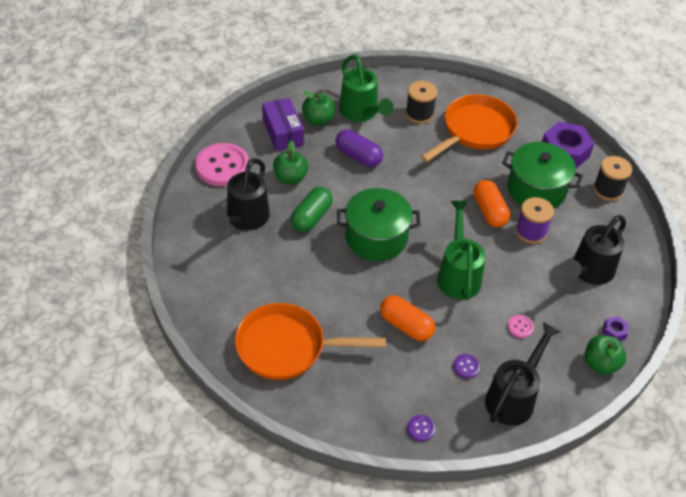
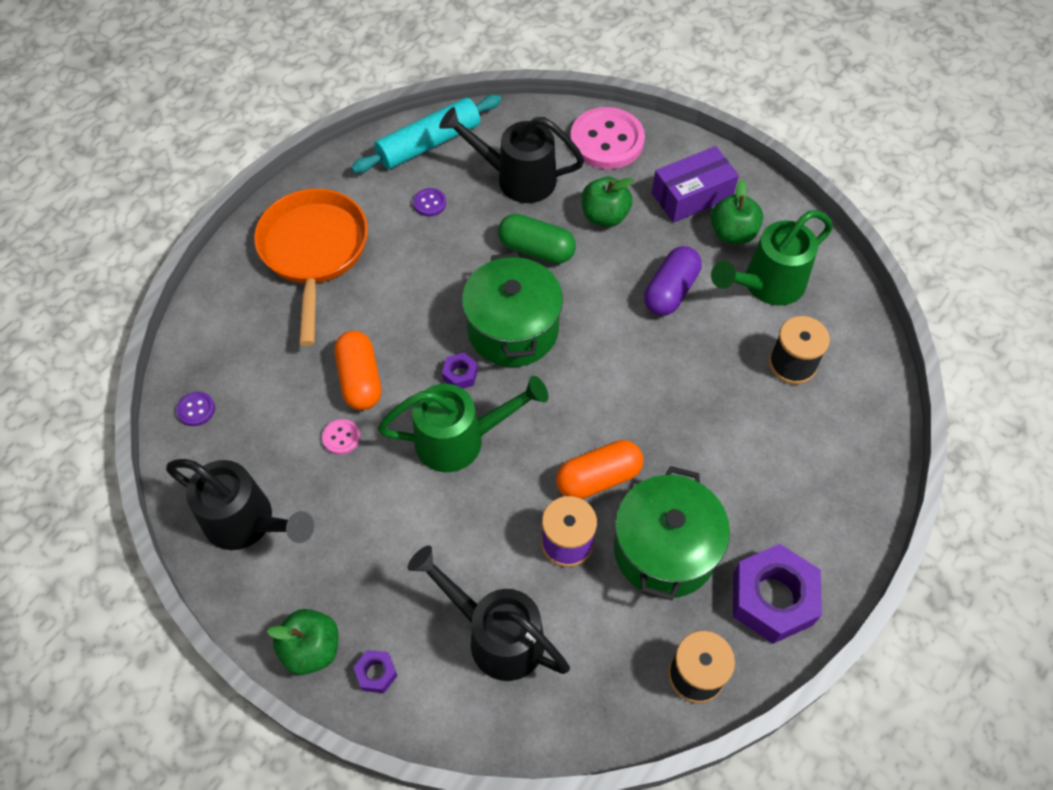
camera: 85 degrees right, 10 degrees up
orange capsule [380,295,435,341] -> orange capsule turned 45 degrees counterclockwise [334,331,381,410]
orange pan [421,94,517,162] -> none
purple button [453,354,480,378] -> purple button moved to [413,188,446,216]
pink button [508,315,534,338] -> pink button moved to [322,419,360,455]
none -> turquoise rolling pin [351,95,501,173]
none -> purple nut [442,353,478,389]

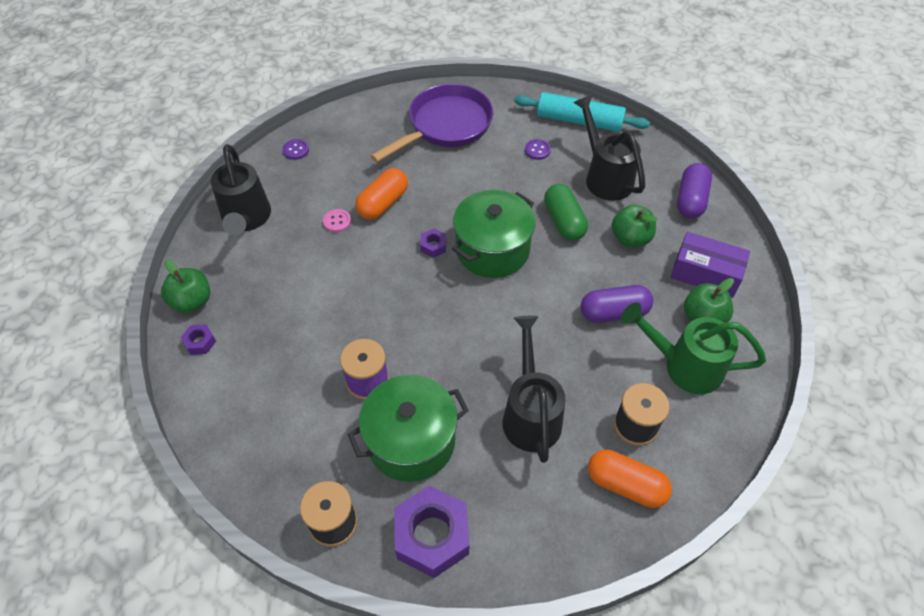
camera: 50 degrees right, 5 degrees down
orange pan [254,189,368,346] -> purple pan [371,84,493,162]
green watering can [378,376,548,472] -> none
black watering can [408,545,570,681] -> black watering can moved to [503,316,565,463]
orange capsule [556,440,643,499] -> orange capsule moved to [588,449,672,508]
pink button [570,107,645,169] -> purple capsule [677,163,712,218]

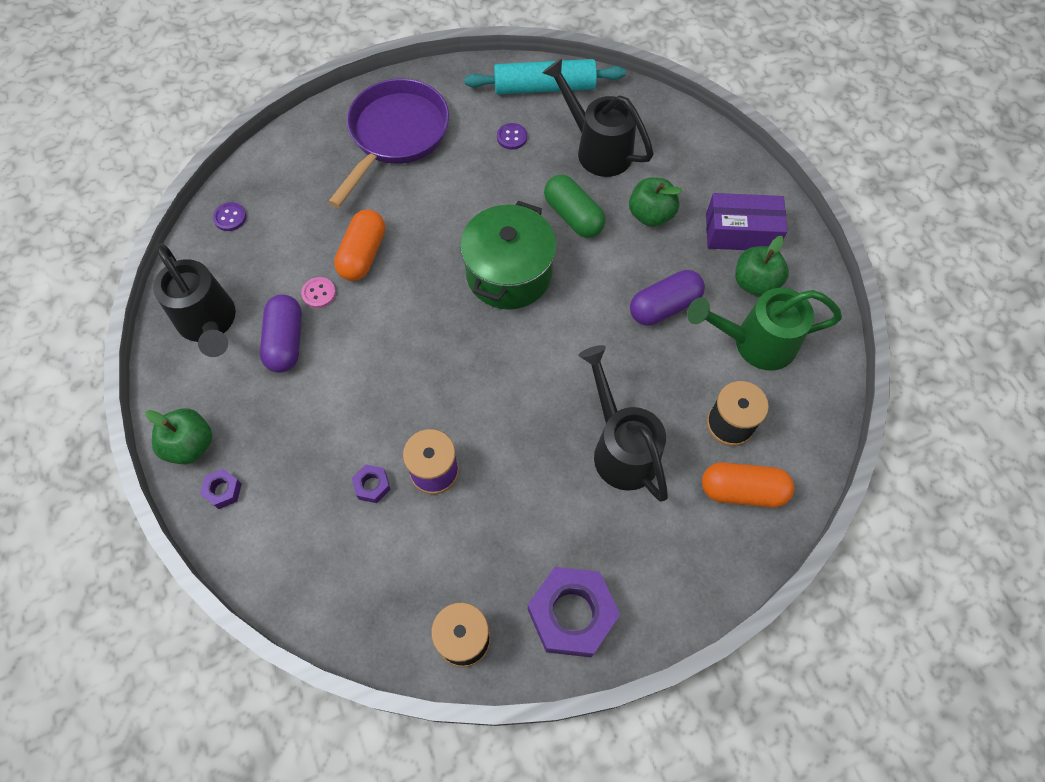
camera: 20 degrees left, 10 degrees up
green pot [347,375,469,482] -> none
purple nut [420,229,446,258] -> purple nut moved to [352,464,391,503]
purple capsule [677,163,712,218] -> purple capsule moved to [260,295,302,373]

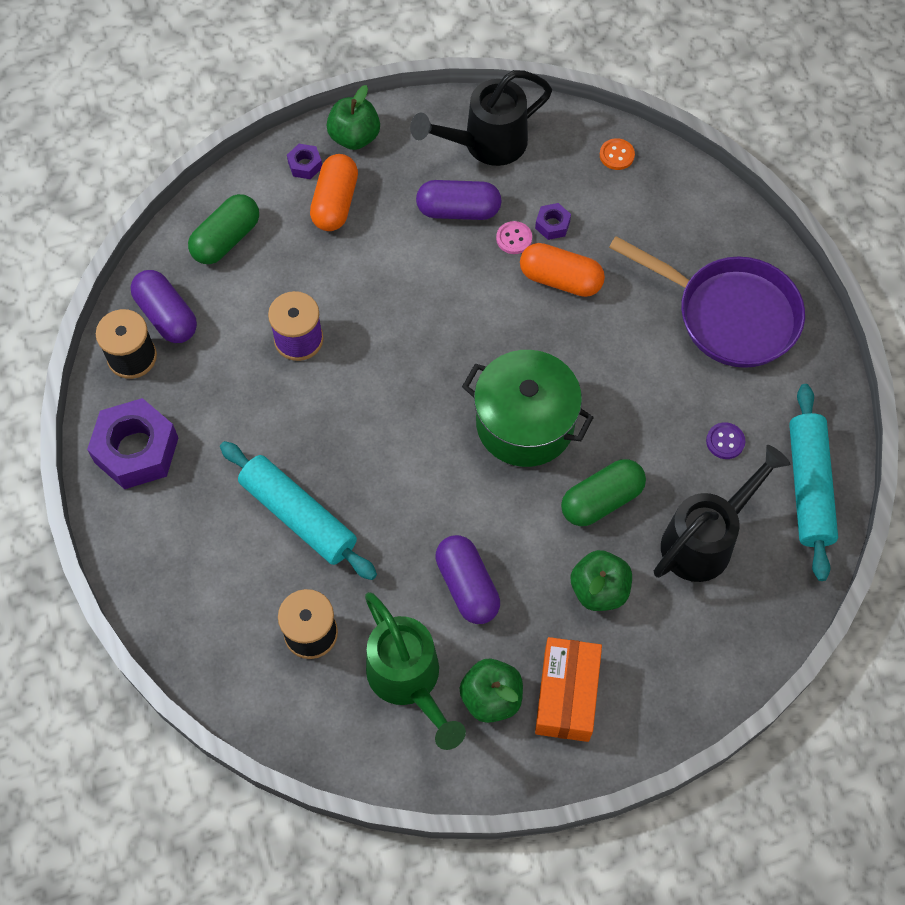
camera: 95 degrees right, 0 degrees up
purple button [213,202,247,231] -> orange button [600,138,635,170]
purple nut [352,464,391,503] -> purple nut moved to [535,203,571,240]
black watering can [578,345,668,502] -> turquoise rolling pin [220,441,377,580]
green watering can [687,288,842,371] -> green watering can turned 150 degrees clockwise [365,592,466,750]
orange capsule [702,462,795,508] -> orange capsule moved to [310,154,358,231]
purple box [706,193,787,250] -> orange box [535,637,602,742]
none -> purple capsule [130,270,197,343]
none -> green capsule [188,194,259,264]

